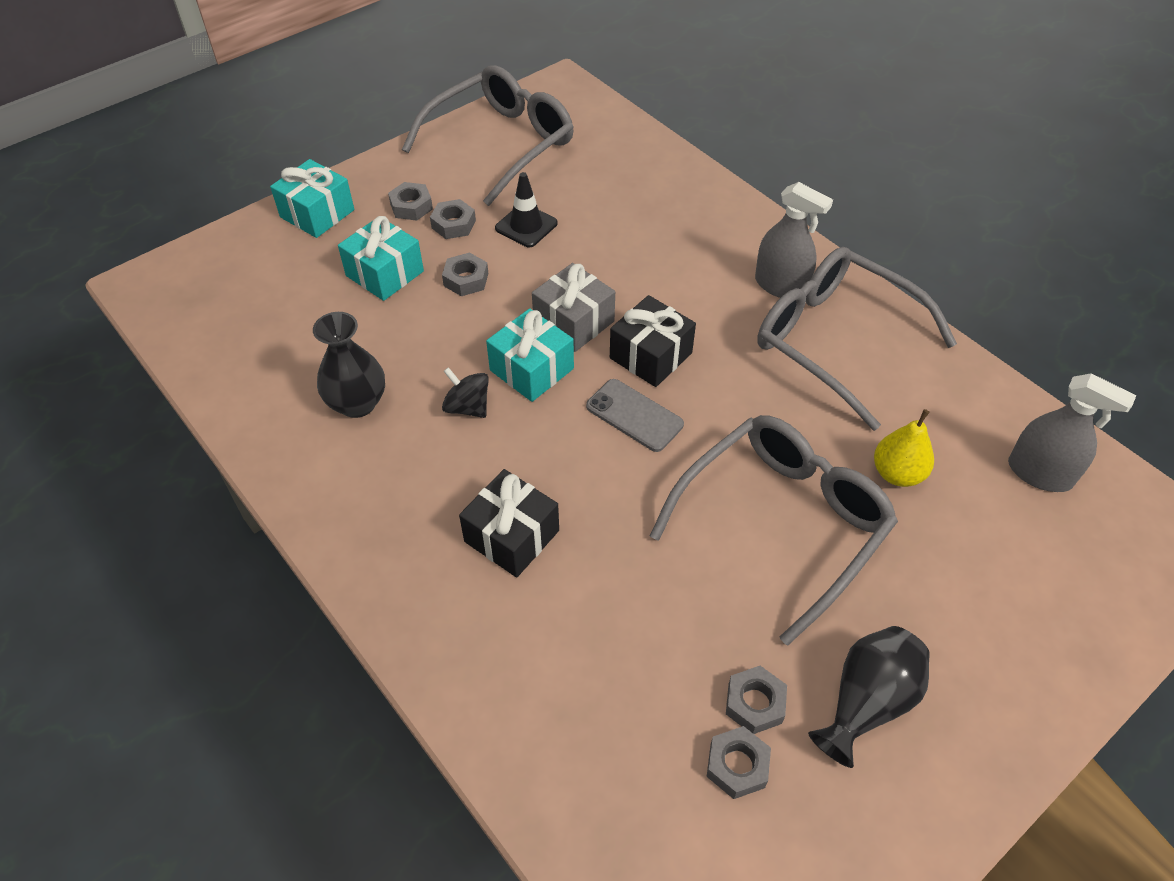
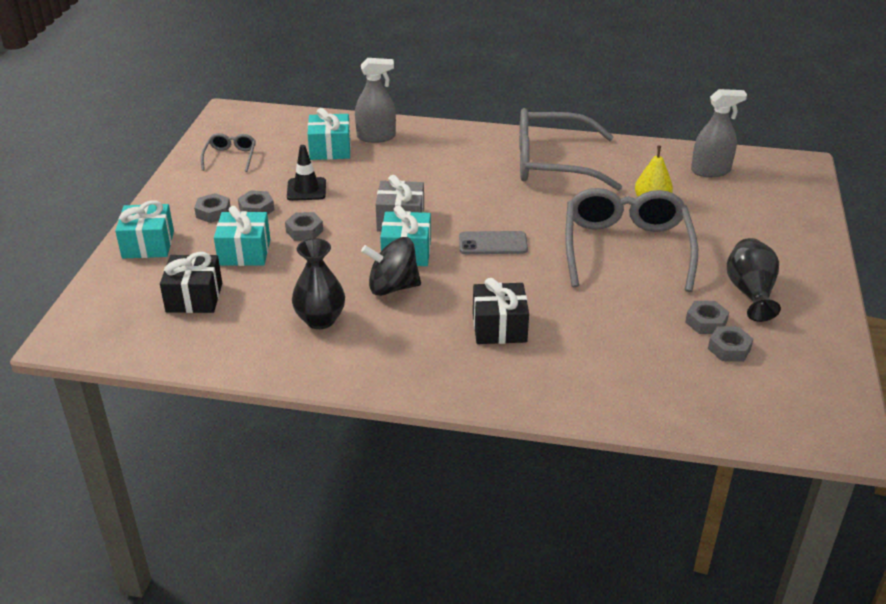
camera: 40 degrees left, 15 degrees down
grey glasses [402,65,573,206] -> grey glasses [201,133,256,172], size x0.45
black spinning top [442,367,489,418] -> black spinning top [361,237,421,296], size x1.52
black gift [610,295,696,387] -> black gift moved to [160,252,222,313]
grey spray bottle [755,182,833,298] -> grey spray bottle moved to [355,58,396,143]
none -> turquoise gift [308,108,351,160]

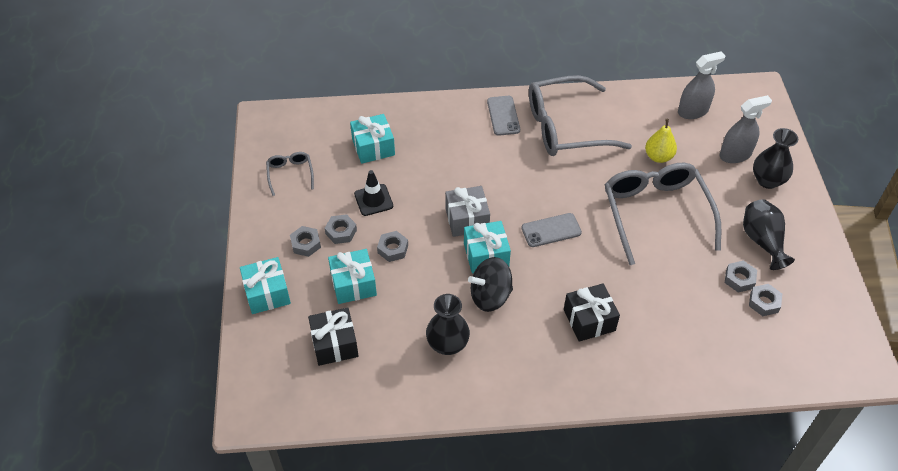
camera: 15 degrees left, 15 degrees up
grey spray bottle [355,58,396,143] -> grey spray bottle moved to [719,95,772,163]
none -> grey phone [487,96,520,136]
none -> black vase [753,128,798,189]

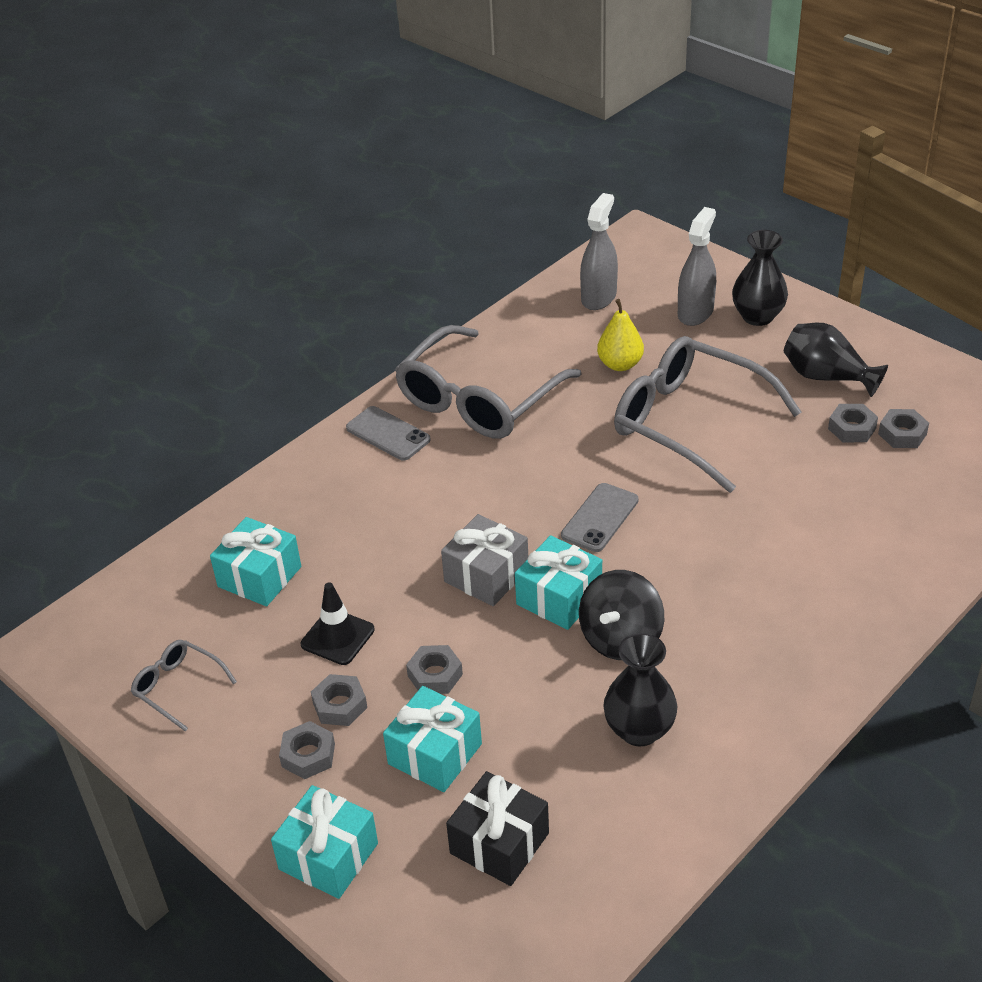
camera: 40 degrees left, 10 degrees down
black gift [564,283,620,342] -> none

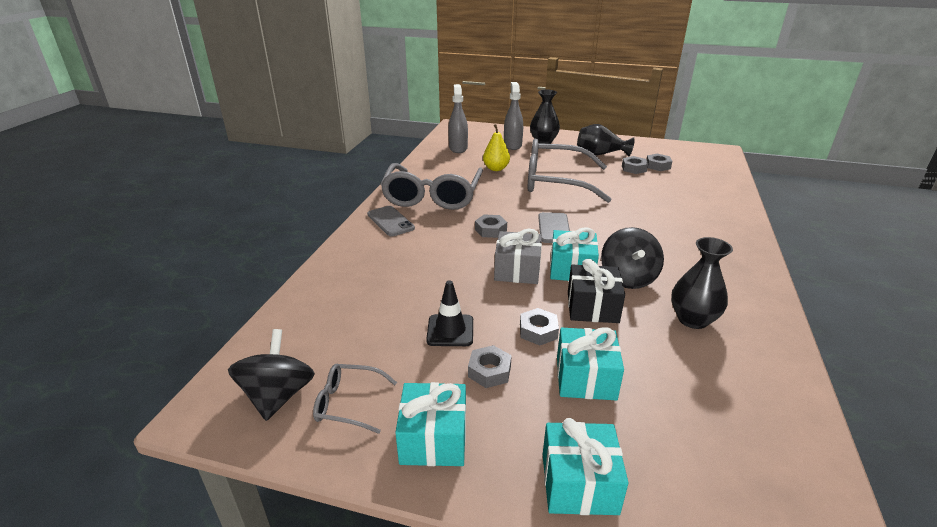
camera: 30 degrees left, 10 degrees down
turquoise gift [210,517,301,606] -> turquoise gift moved to [395,382,466,466]
grey nut [279,721,335,779] -> grey nut moved to [475,215,507,238]
grey phone [346,406,431,461] -> grey phone turned 45 degrees clockwise [367,206,415,236]
black gift [446,771,549,886] -> black gift moved to [568,259,625,323]
none -> black spinning top [228,329,315,421]

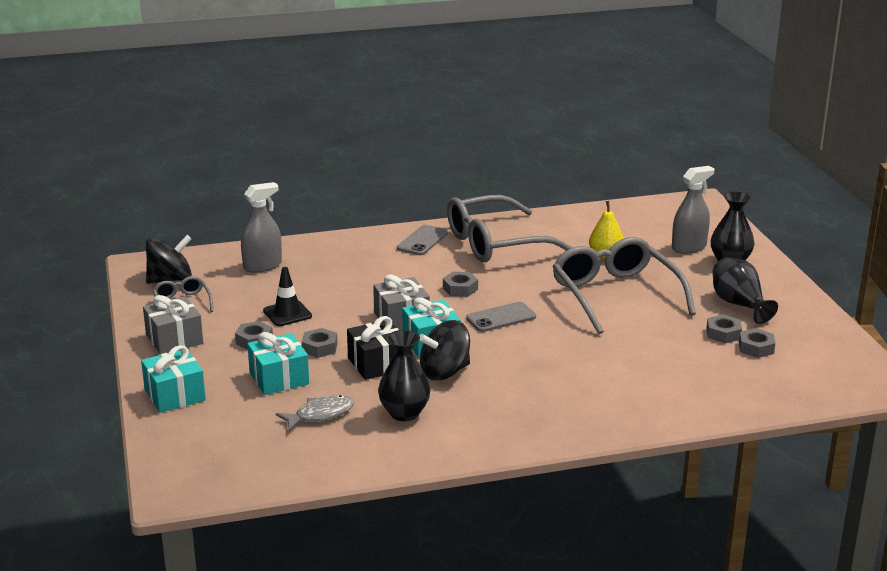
camera: 60 degrees right, 5 degrees down
turquoise gift [395,382,466,466] -> grey gift [143,295,203,355]
grey spray bottle [448,84,468,153] -> grey spray bottle moved to [241,182,282,273]
none -> grey fish [276,395,354,431]

